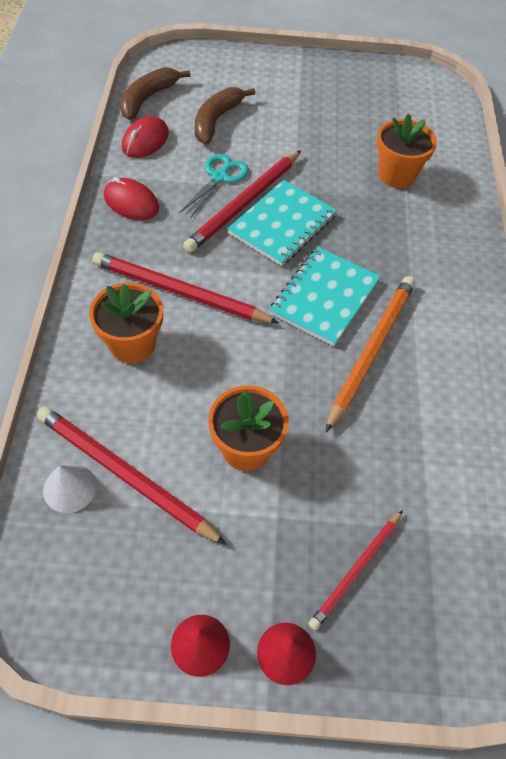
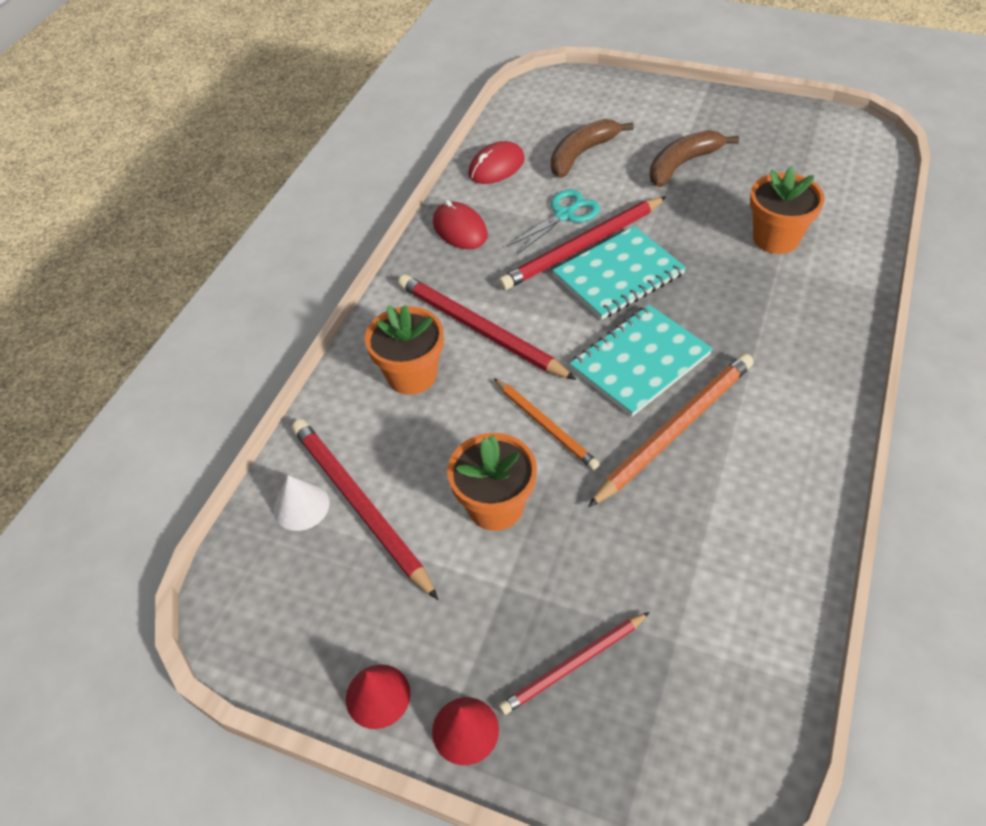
camera: 25 degrees right, 5 degrees down
brown banana [120,67,191,120] -> brown banana moved to [649,130,739,187]
none -> orange pencil [494,378,599,470]

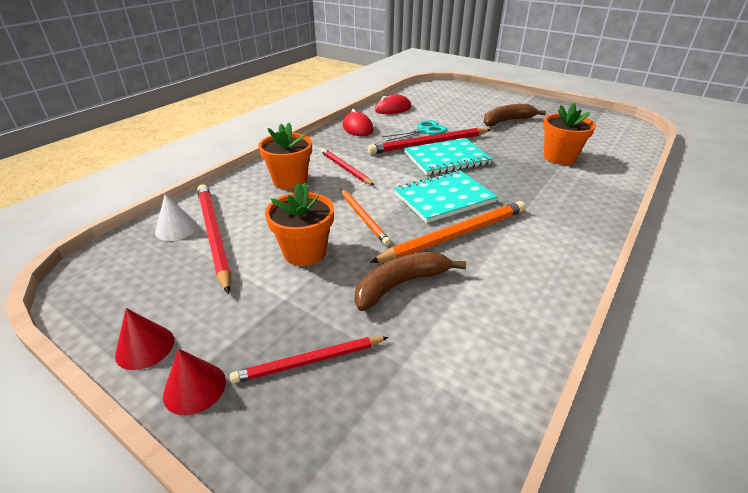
camera: 10 degrees right, 15 degrees down
red pencil [398,274,576,380] -> red pencil [321,148,374,185], size x0.61
brown banana [551,119,634,178] -> brown banana moved to [354,252,466,311]

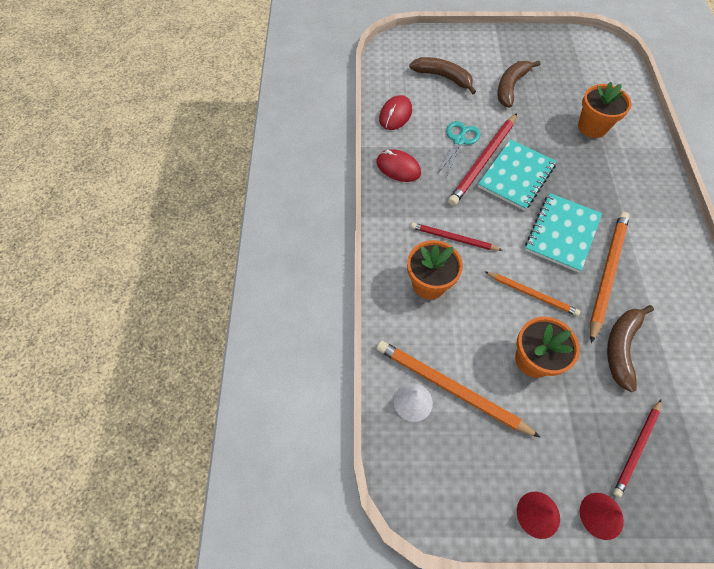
camera: 35 degrees left, 25 degrees up
red pencil [197,184,231,294] -> orange pencil [377,340,541,438]
none -> brown banana [409,57,476,95]

